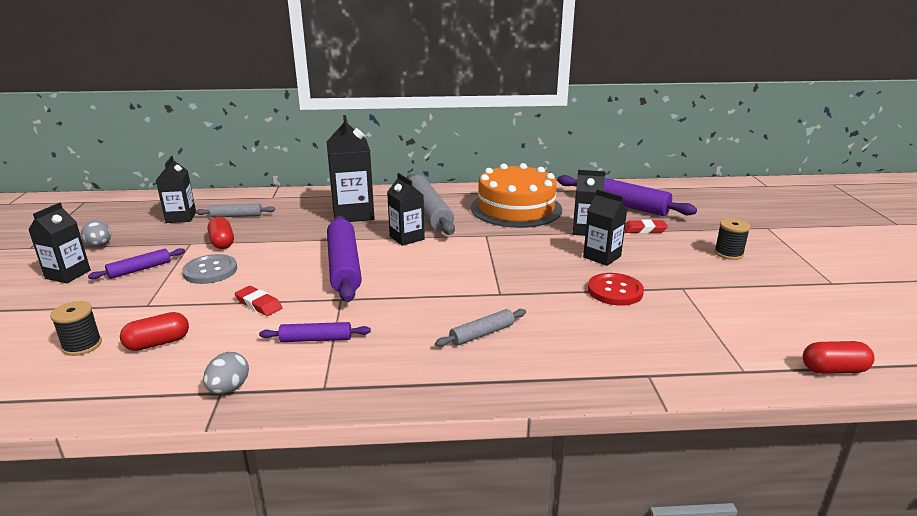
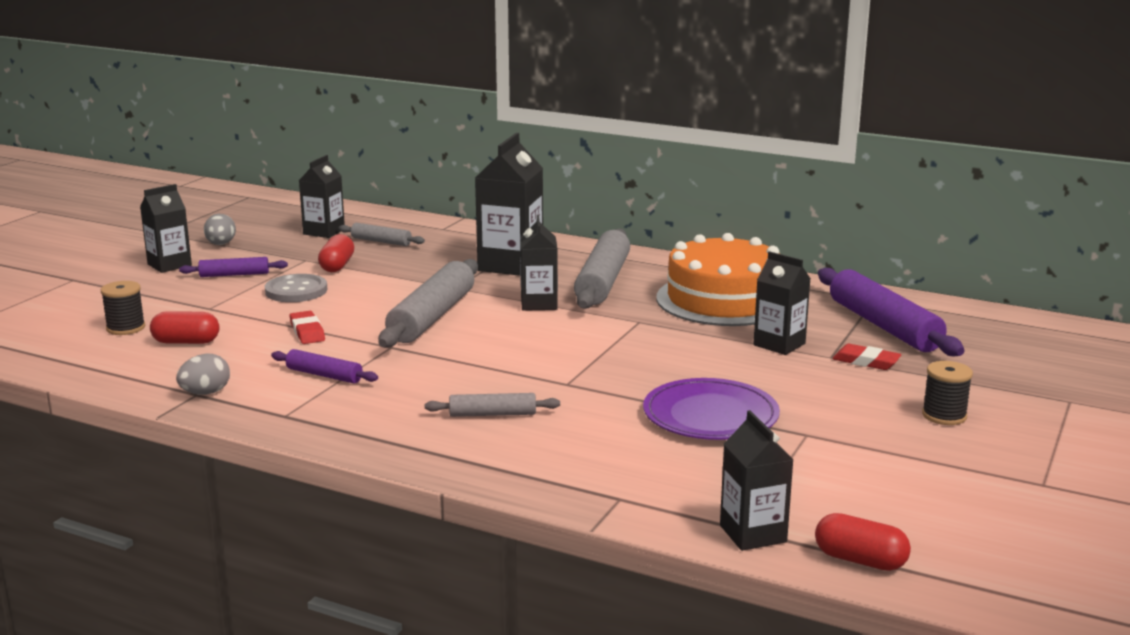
camera: 30 degrees right, 5 degrees down
purple rolling pin [327,216,362,302] -> grey rolling pin [378,259,478,348]
black carton [583,189,627,266] -> black carton moved to [720,410,794,551]
red button [588,273,644,306] -> purple plate [643,378,780,440]

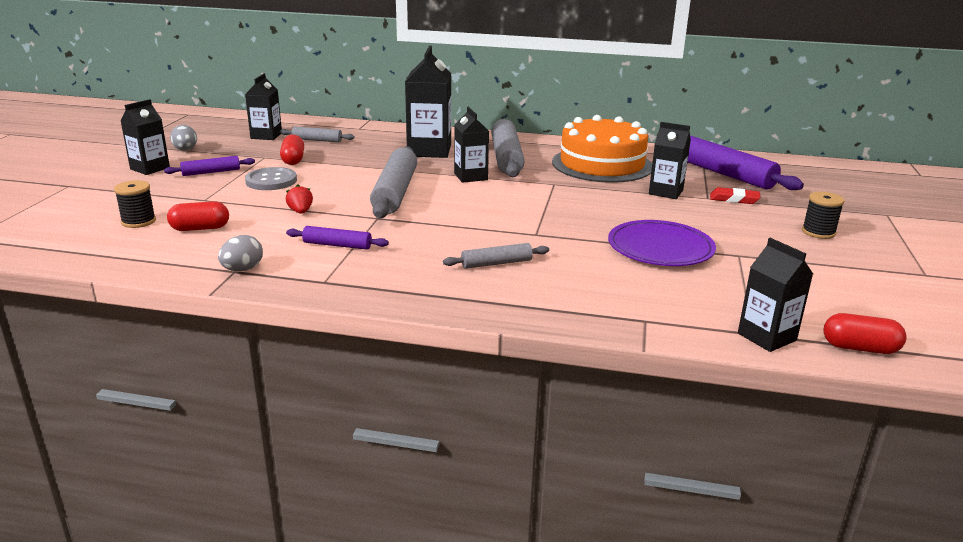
camera: 15 degrees left, 5 degrees up
red eraser [290,311,325,344] -> red strawberry [286,184,313,214]

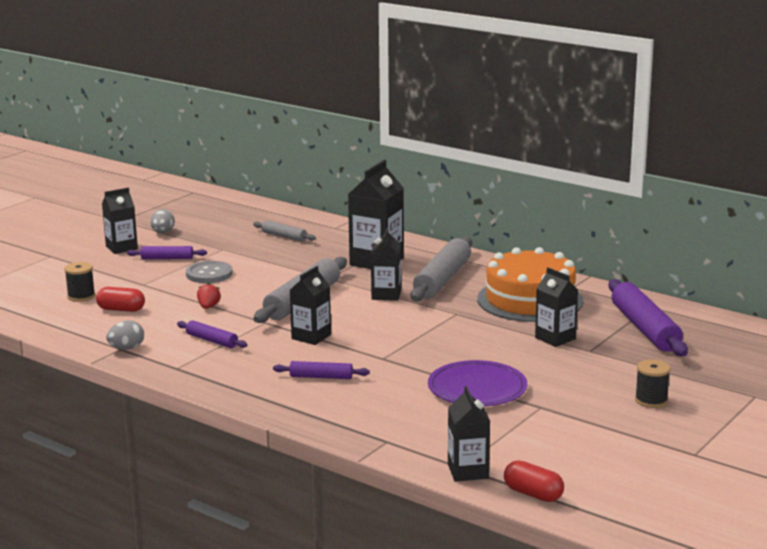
camera: 25 degrees right, 5 degrees down
black carton [245,73,282,140] -> black carton moved to [290,266,331,345]
red capsule [280,135,304,165] -> none
grey rolling pin [443,243,549,269] -> purple rolling pin [273,361,370,379]
red eraser [710,187,761,204] -> none

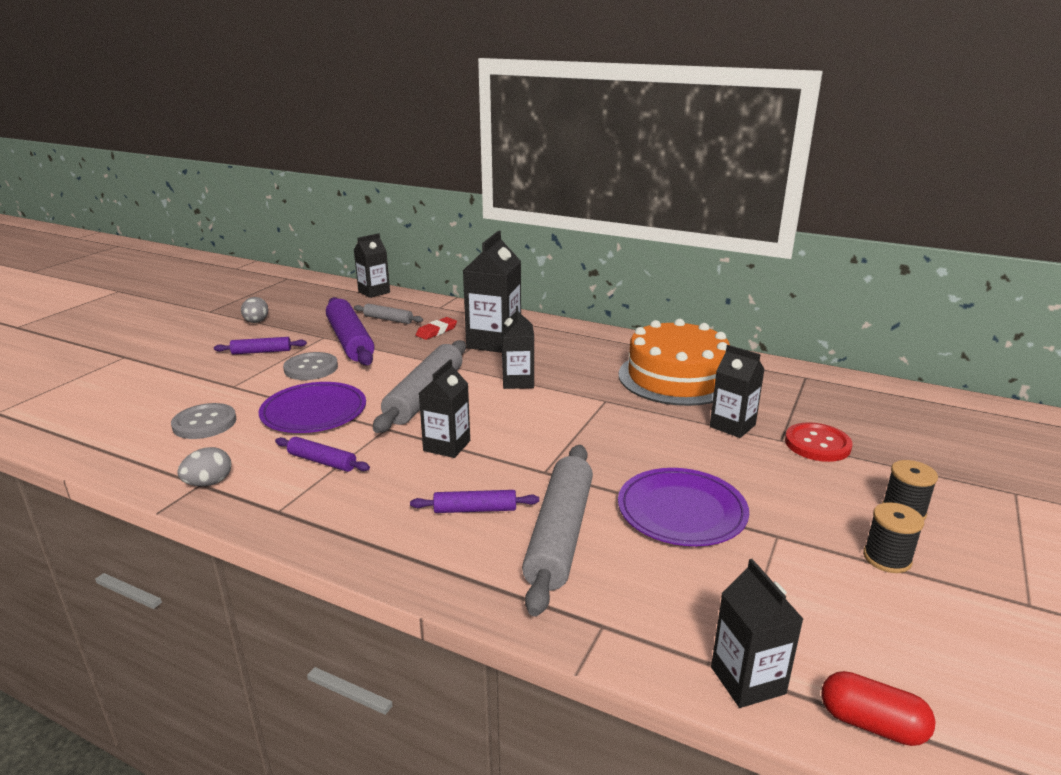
camera: 10 degrees left, 5 degrees up
black spool [64,262,95,302] -> black spool moved to [863,502,924,573]
red capsule [96,287,145,312] -> grey button [171,403,237,439]
black carton [102,188,138,254] -> black carton moved to [354,233,390,298]
red strawberry [197,283,221,309] -> purple plate [259,382,366,433]
grey rolling pin [411,236,472,301] -> grey rolling pin moved to [522,445,593,616]
purple rolling pin [608,279,688,356] -> purple rolling pin moved to [326,297,374,366]
none -> red eraser [416,317,457,340]
none -> red button [785,422,853,462]

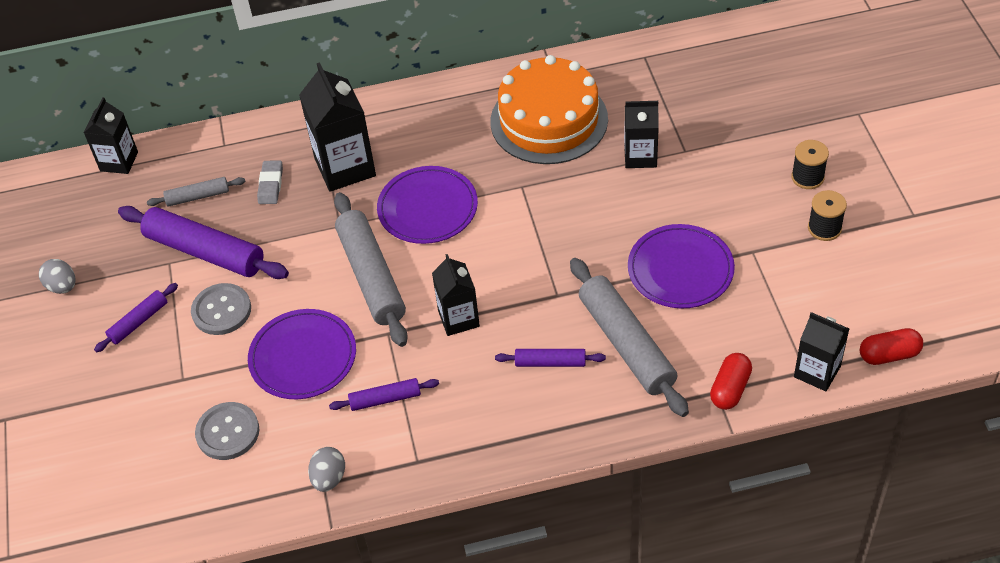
camera: 35 degrees left, 25 degrees up
purple rolling pin [410,490,539,513] -> purple rolling pin turned 45 degrees clockwise [495,349,606,367]
red eraser [416,317,457,340] -> grey eraser [257,160,283,204]
black carton [502,306,534,389] -> purple plate [377,166,478,244]
red button [785,422,853,462] -> none
none -> red capsule [710,353,752,410]

